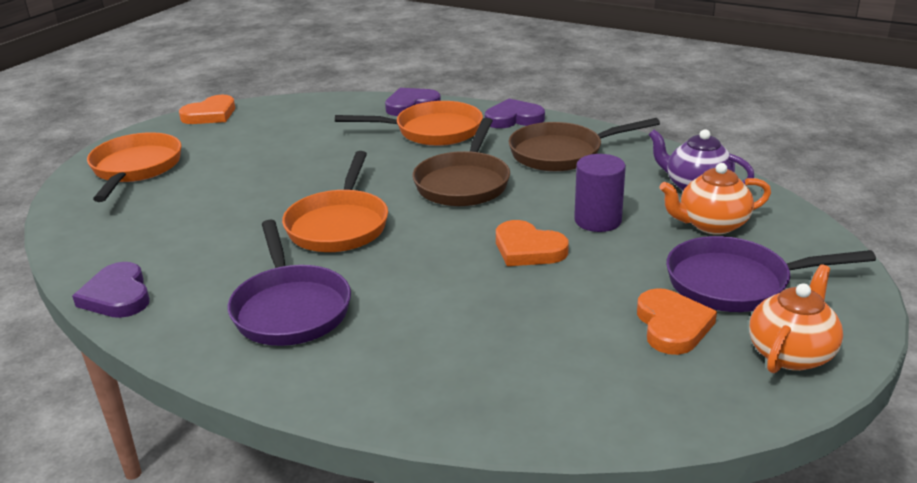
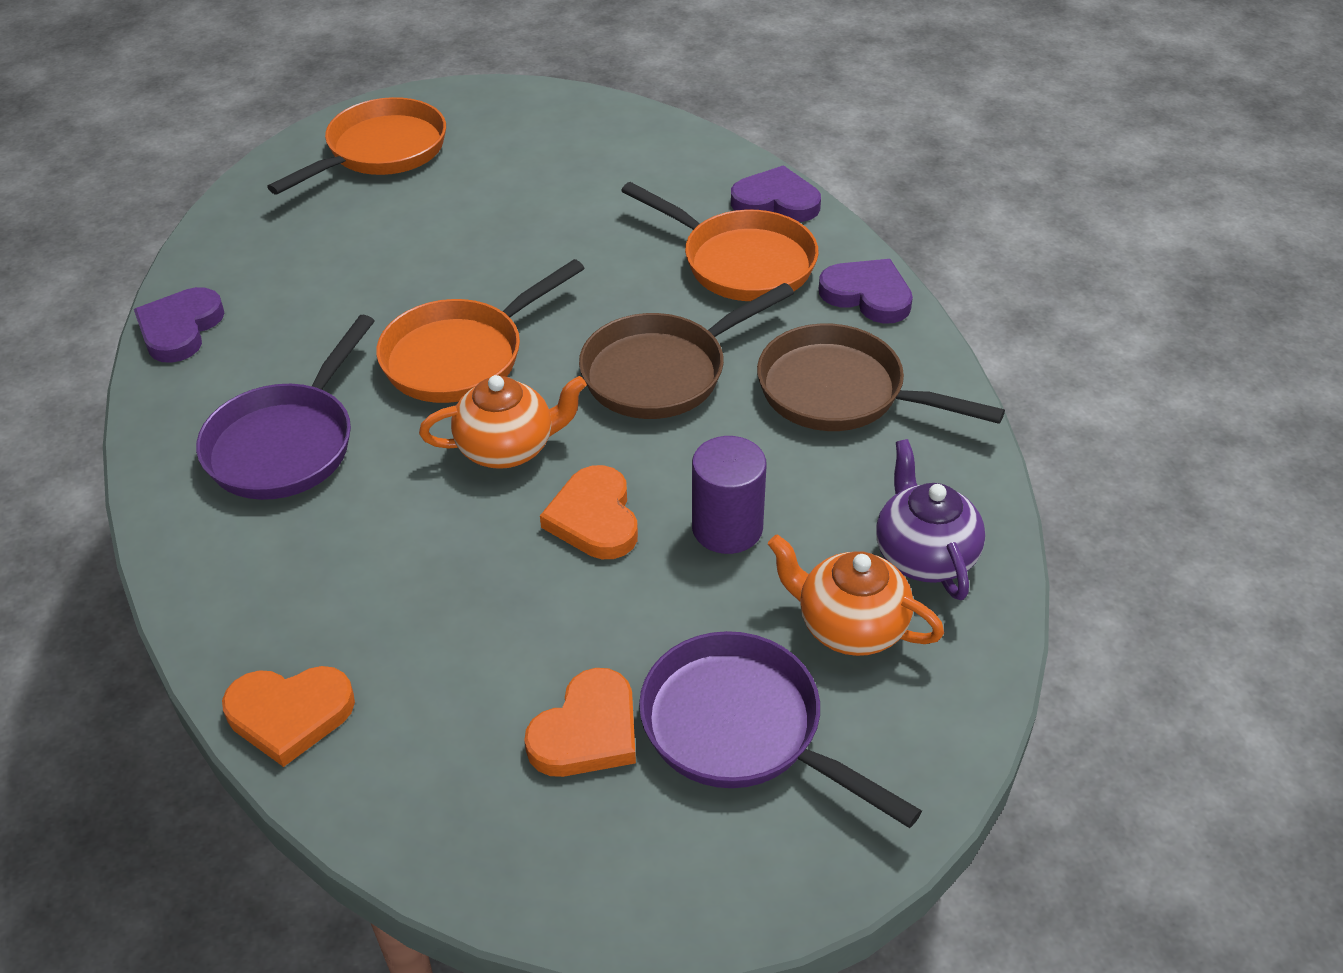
camera: 40 degrees right, 15 degrees up
orange heart [179,95,235,124] -> orange heart moved to [222,666,355,767]
orange teapot [749,265,843,373] -> orange teapot moved to [419,375,587,469]

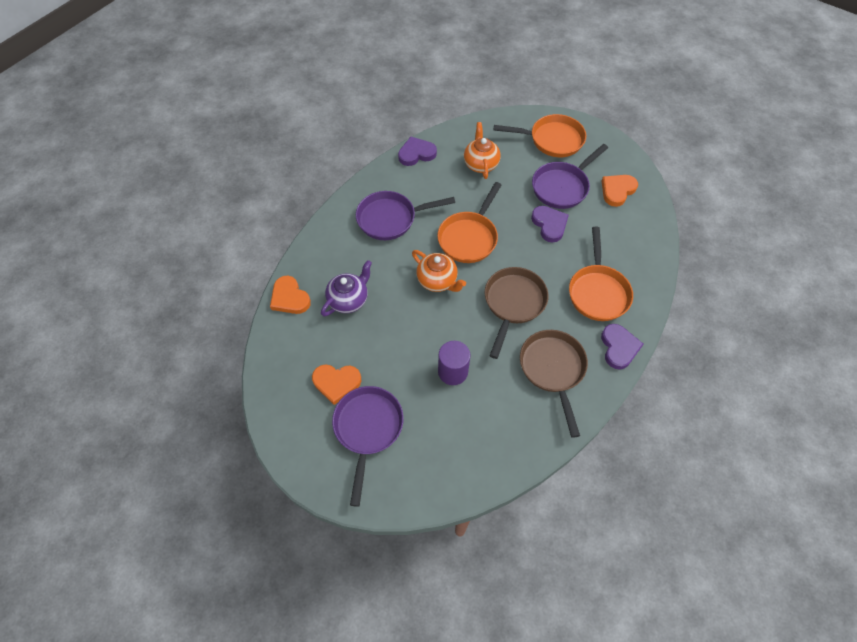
camera: 55 degrees right, 15 degrees up
orange pan [376,259,584,403] -> orange pan turned 75 degrees counterclockwise [437,182,501,263]
orange heart [540,465,638,559] -> orange heart moved to [602,175,638,207]
brown pan [579,283,794,419] -> brown pan turned 90 degrees clockwise [485,267,548,359]
purple heart [731,165,821,222] -> purple heart moved to [531,206,569,242]
orange teapot [768,534,944,656] -> orange teapot moved to [464,122,501,179]
purple teapot [876,439,985,600] -> purple teapot moved to [321,260,372,316]
none -> purple pan [532,144,608,209]

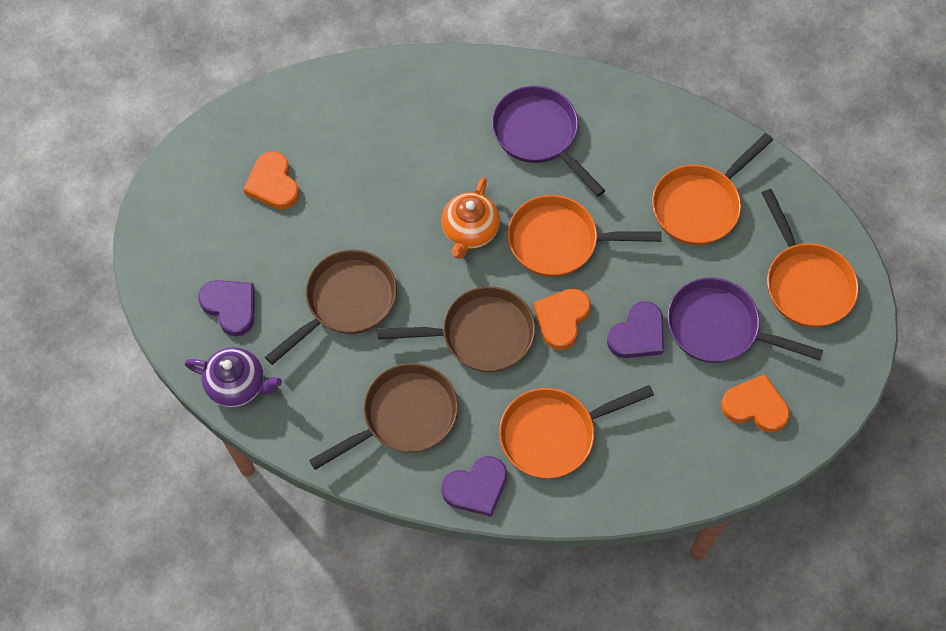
camera: 65 degrees right, 5 degrees up
orange heart [270,276,311,314] -> orange heart moved to [533,288,591,350]
purple teapot [321,260,372,316] -> purple teapot moved to [185,347,282,408]
purple pan [332,386,404,507] -> none
purple heart [398,137,437,166] -> purple heart moved to [198,280,255,336]
purple cylinder [438,341,470,385] -> brown pan [265,250,397,365]
orange teapot [464,122,501,179] -> orange pan [652,133,773,245]

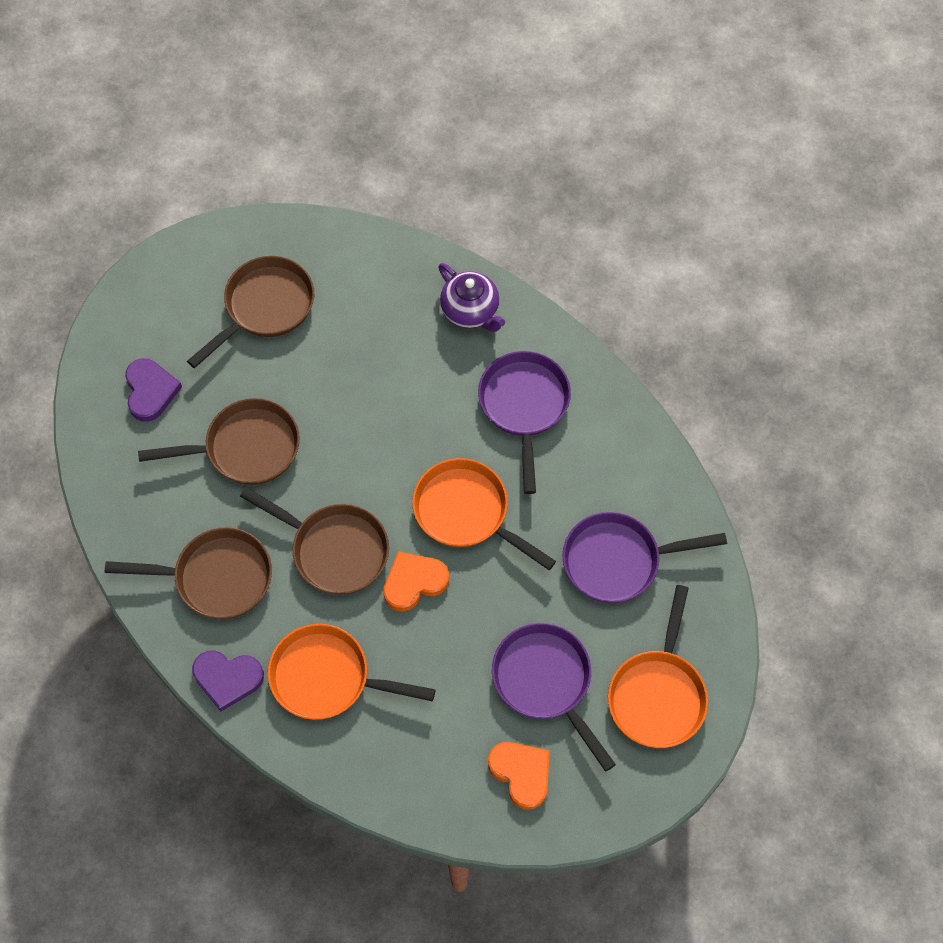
camera: 35 degrees right, 0 degrees up
purple teapot [185,347,282,408] -> purple teapot moved to [438,263,505,332]
orange heart [243,151,299,210] -> brown pan [187,256,314,368]
orange teapot [441,177,500,259] -> none
purple heart [607,301,664,358] -> none
orange pan [652,133,773,245] -> purple pan [562,512,727,603]

